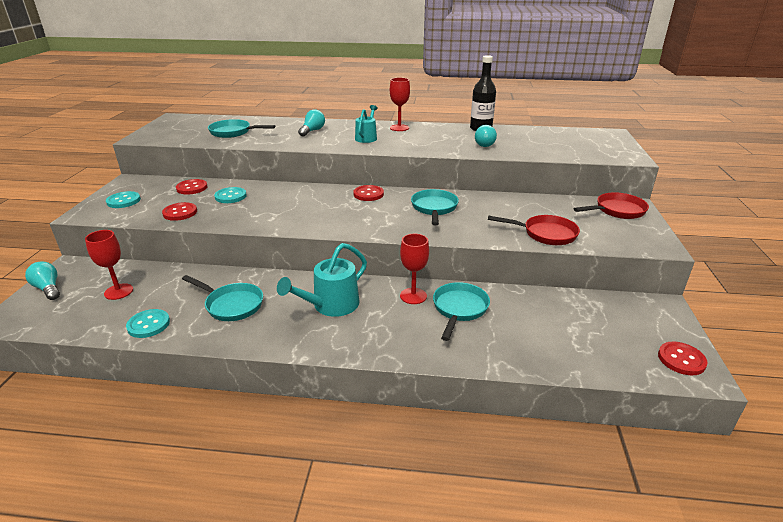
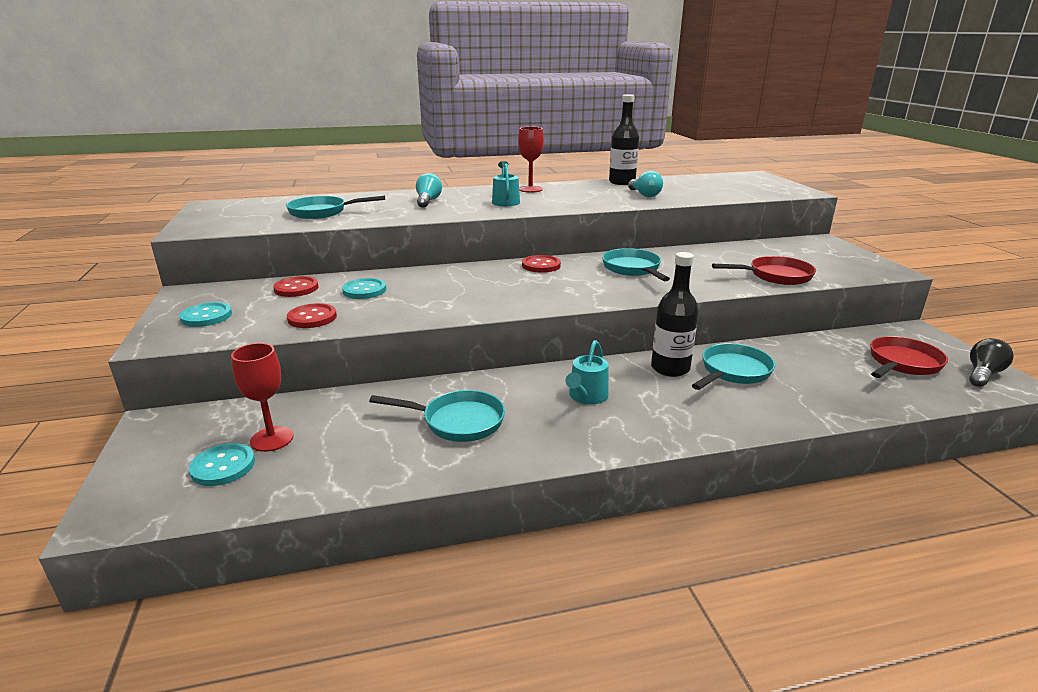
camera: 20 degrees left, 5 degrees down
turquoise light bulb [25,262,60,300] -> none
turquoise button [126,309,170,338] -> turquoise button moved to [189,443,255,486]
turquoise watering can [277,243,367,317] -> turquoise watering can [565,340,609,404], size x0.65
red goblet [400,234,429,304] -> black bottle [651,252,699,377]
turquoise pan [433,282,490,341] -> turquoise pan turned 45 degrees clockwise [692,343,775,390]
red pan [574,192,649,219] -> red pan moved to [870,336,948,378]
red button [658,341,708,375] -> black light bulb [969,338,1014,387]

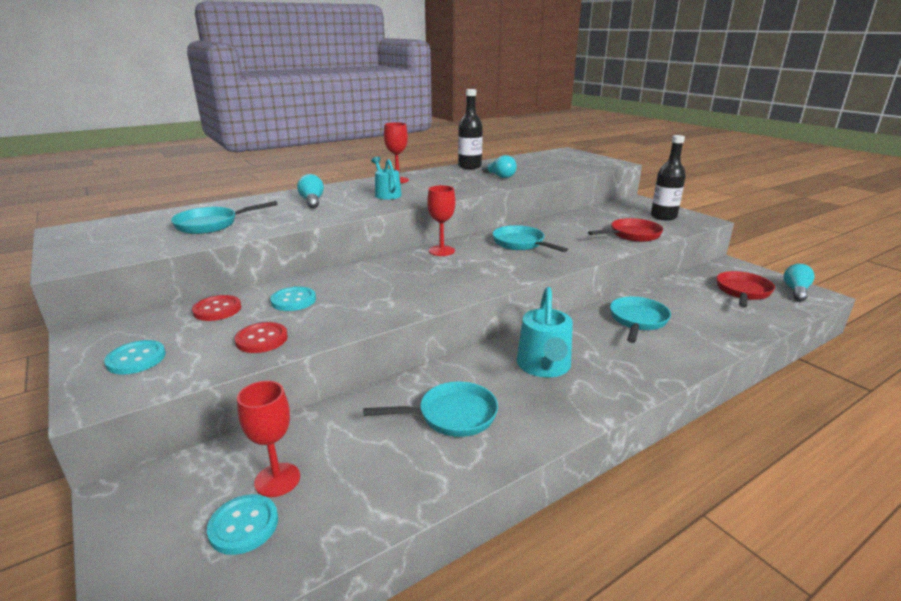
camera: 20 degrees left, 0 degrees up
red button [522,255,561,273] -> red goblet [427,185,455,256]
turquoise watering can [565,340,609,404] -> turquoise watering can [516,287,573,377], size x1.53
black bottle [651,252,699,377] -> black bottle moved to [651,135,686,220]
black light bulb [969,338,1014,387] -> turquoise light bulb [784,264,815,301]

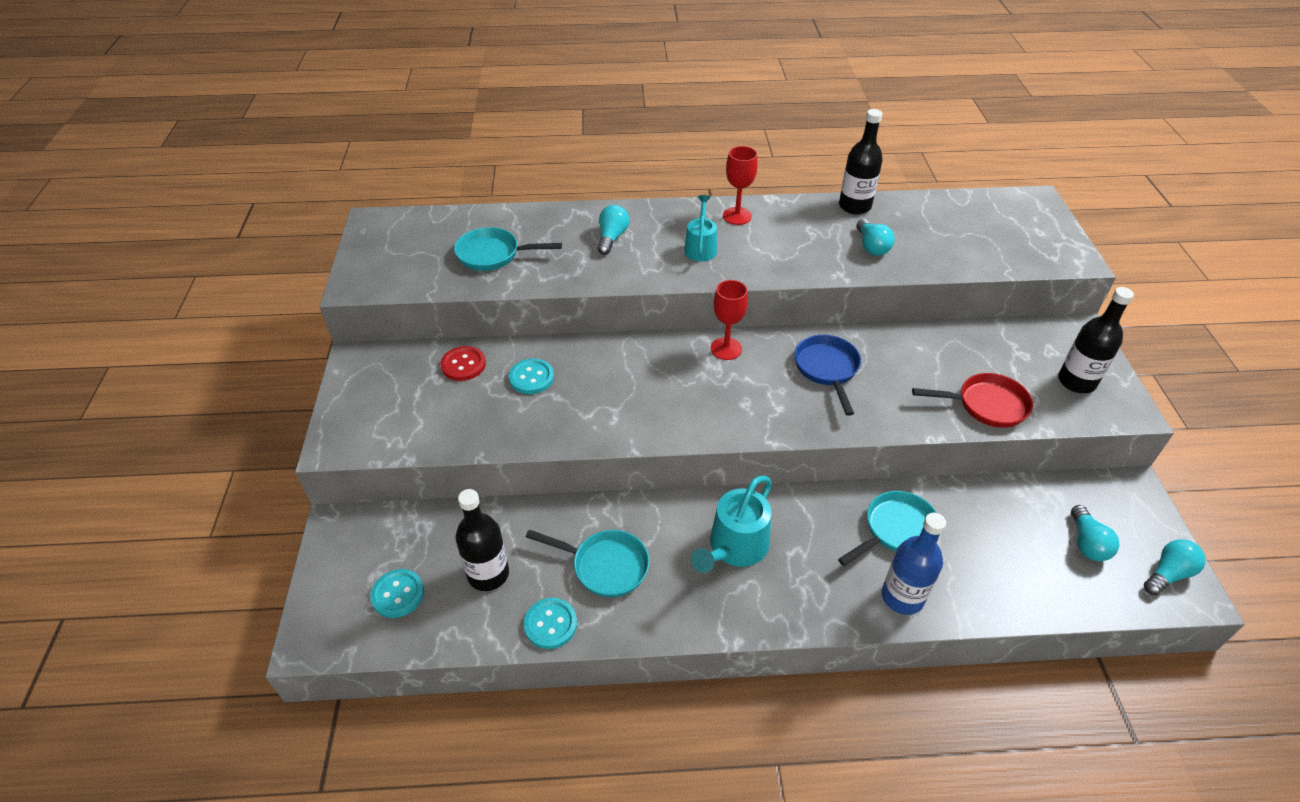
camera: 30 degrees right, 20 degrees up
turquoise button [104,340,166,375] -> turquoise button moved to [524,598,577,649]
red button [235,322,288,353] -> none
red goblet [237,381,300,497] -> none
turquoise pan [492,225,568,252] -> blue pan [794,335,861,416]
red pan [716,271,775,308] -> turquoise light bulb [1071,505,1119,562]
none -> black bottle [455,489,509,591]
none -> blue bottle [882,513,946,615]

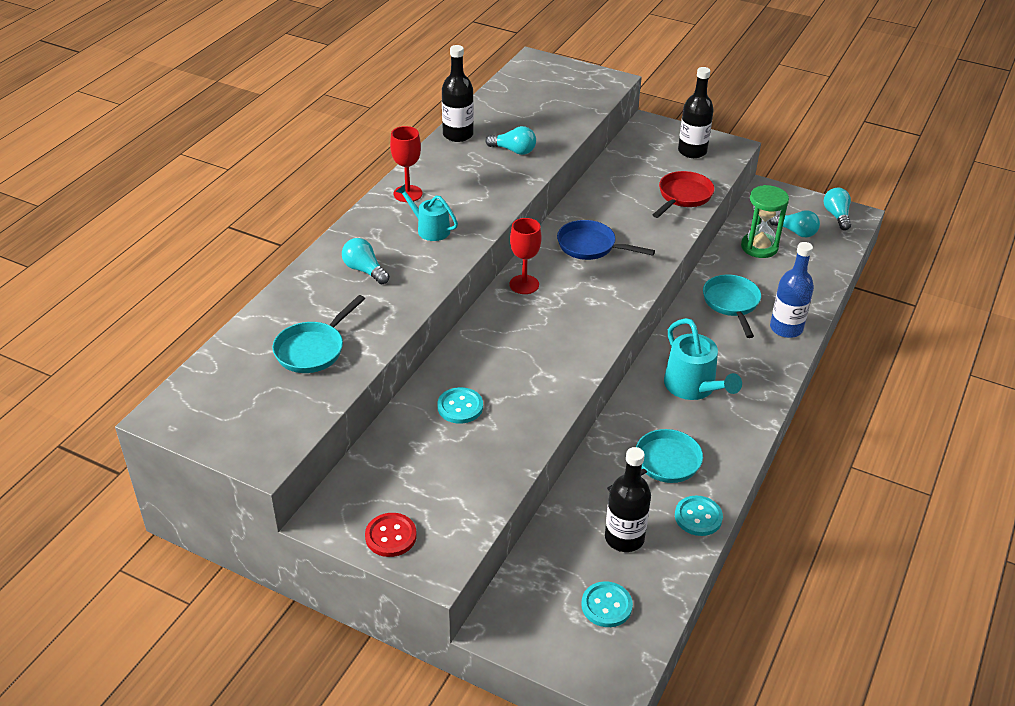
camera: 60 degrees left, 5 degrees down
red button [441,346,486,381] -> red button moved to [365,513,417,557]
none -> green hourglass [741,185,789,258]

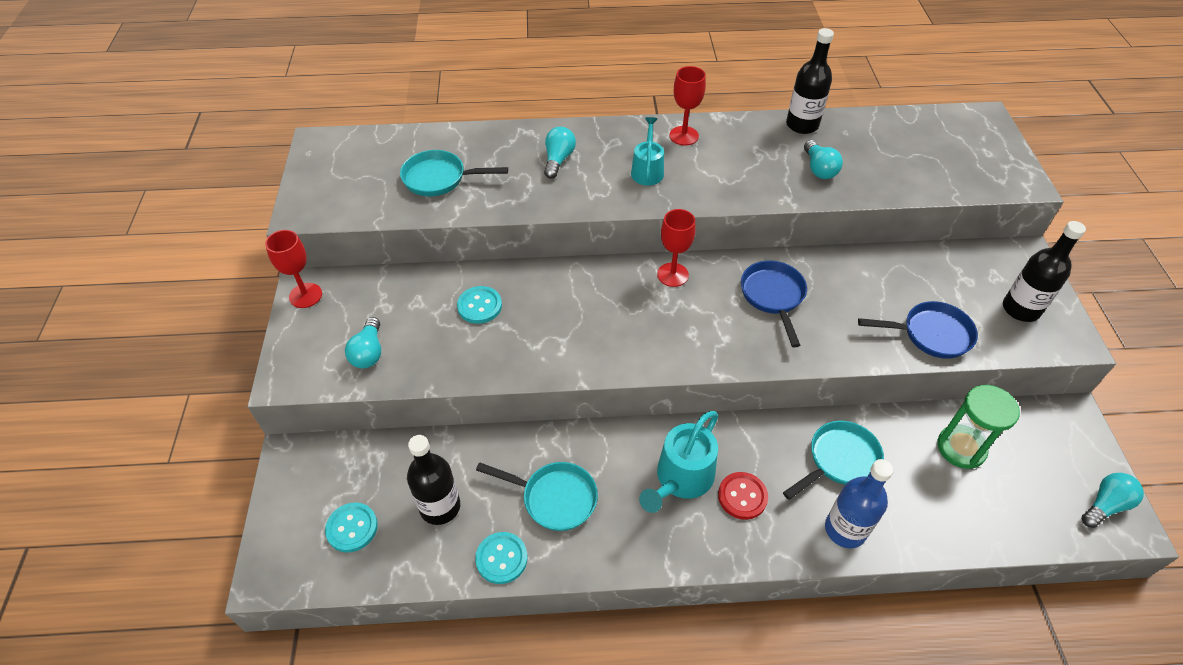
camera: 60 degrees right, 10 degrees up
red button [365,513,417,557] -> red button moved to [718,472,768,520]
red pan [653,171,715,218] -> blue pan [858,301,978,359]
turquoise light bulb [769,210,820,237] -> turquoise light bulb moved to [345,317,381,368]
none -> red goblet [265,230,322,308]

